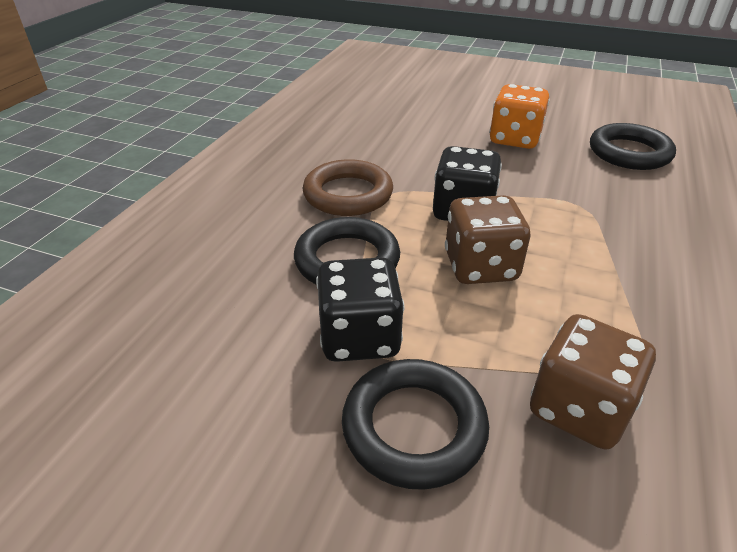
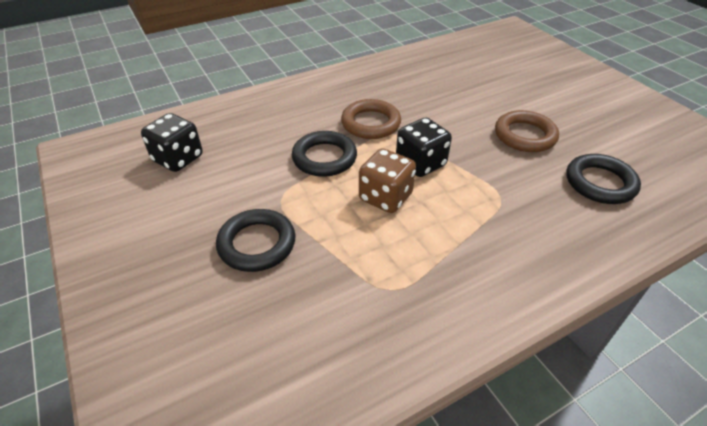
camera: 40 degrees right, 5 degrees up
black dice [316,257,404,362] -> black dice moved to [141,113,203,172]
orange dice [489,84,550,149] -> brown ring [495,110,559,152]
brown dice [530,314,656,450] -> none

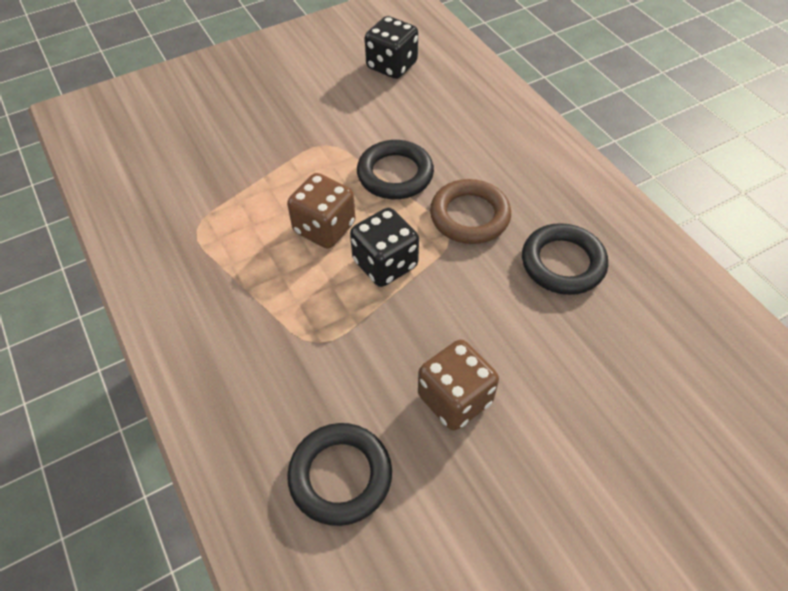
camera: 90 degrees right, 10 degrees up
black ring [216,209,296,272] -> black ring moved to [522,223,608,295]
brown ring [495,110,559,152] -> brown dice [418,340,499,431]

